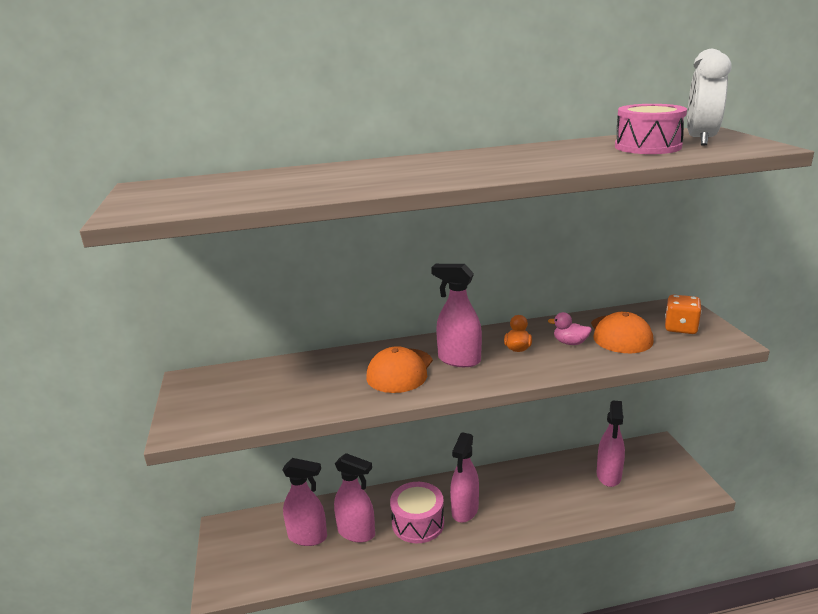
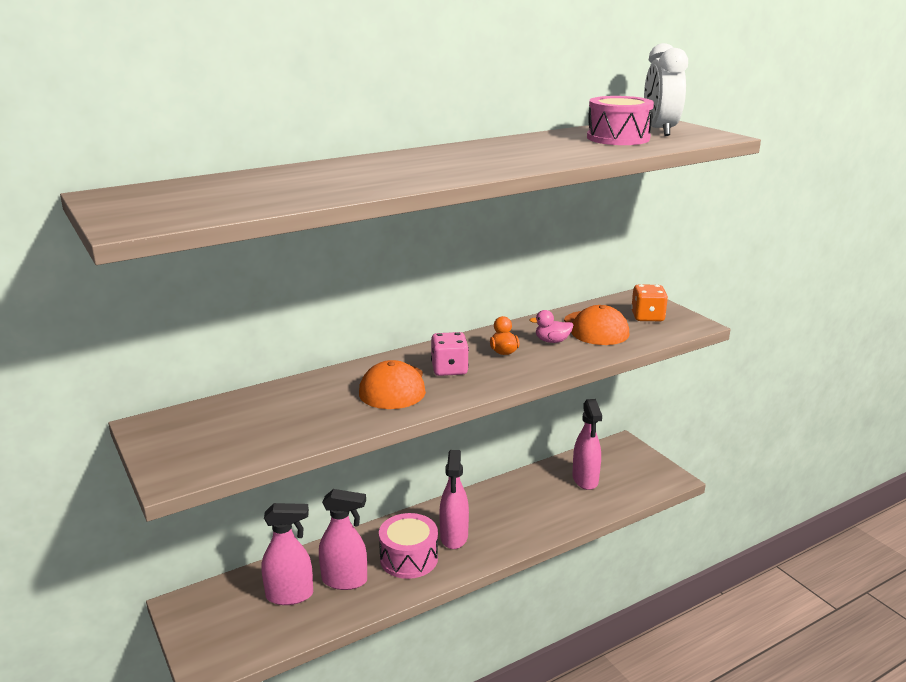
camera: 20 degrees left, 0 degrees up
pink spray bottle [431,264,482,367] -> pink dice [431,332,469,376]

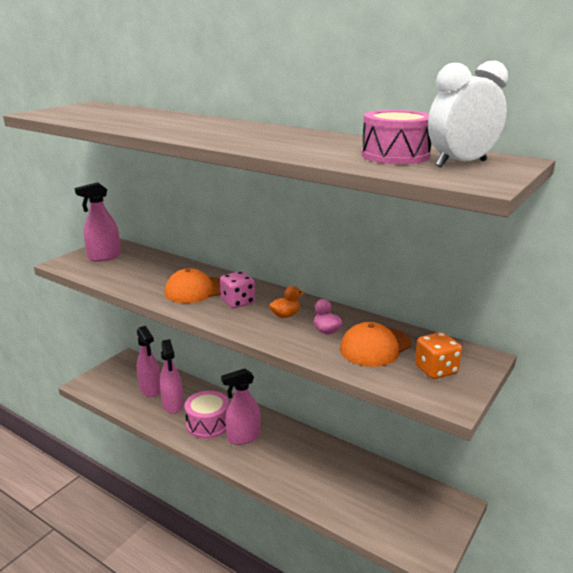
camera: 65 degrees right, 0 degrees up
pink spray bottle [572,399,602,490] -> pink spray bottle moved to [75,182,121,261]

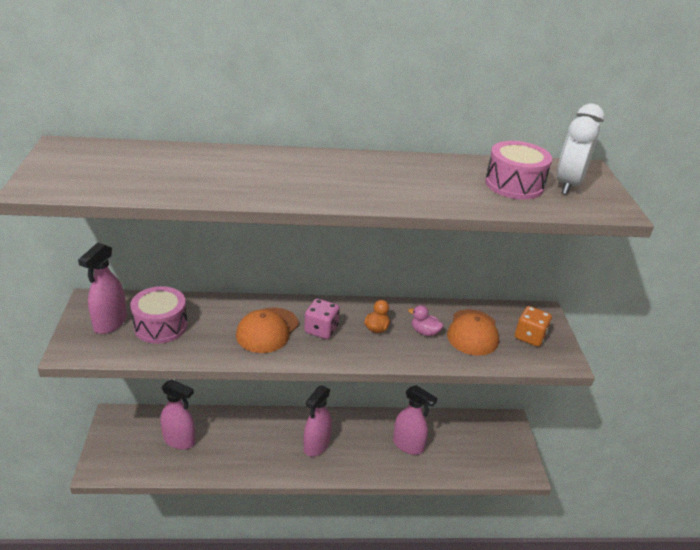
camera: 40 degrees left, 10 degrees up
pink spray bottle [160,339,183,414] -> pink spray bottle moved to [393,385,437,455]
pink drum [185,391,229,439] -> pink drum moved to [130,286,188,344]

